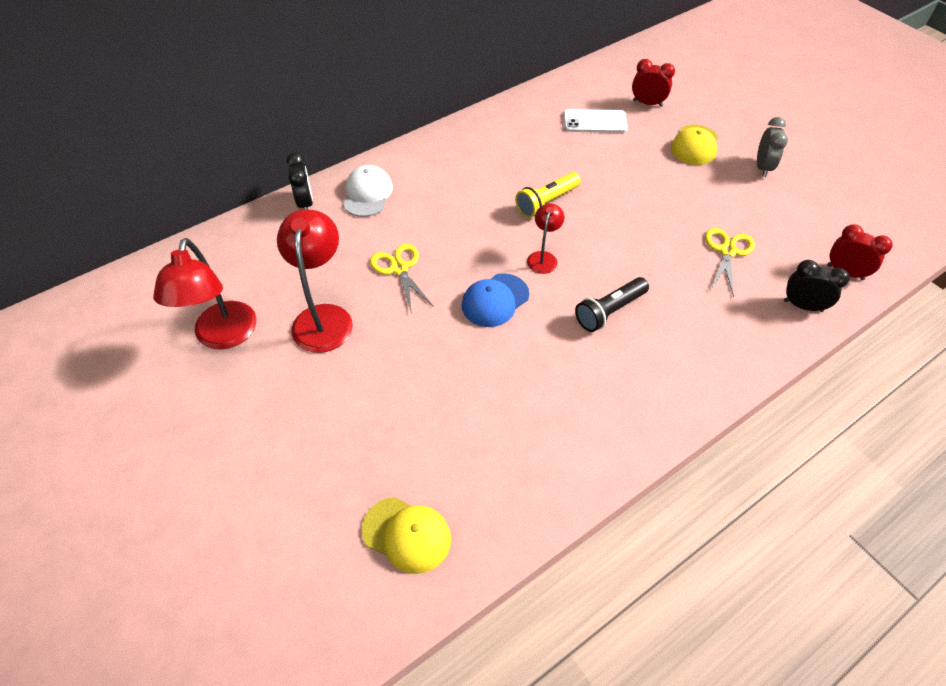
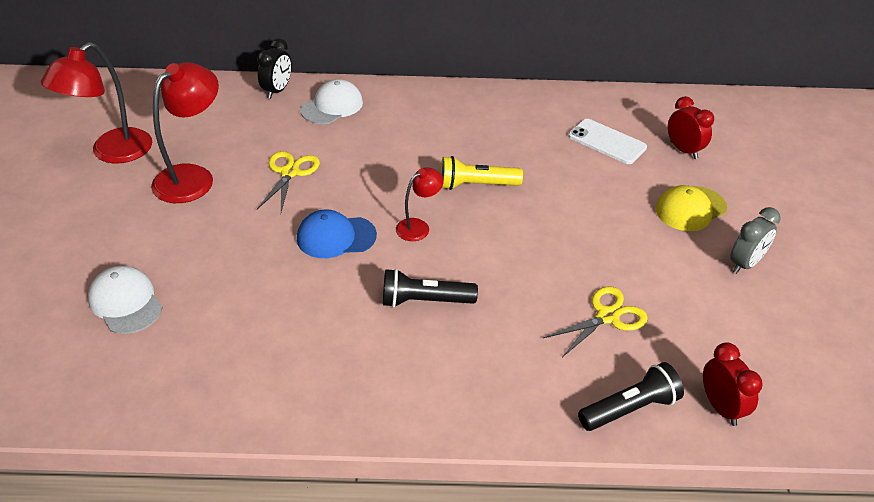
camera: 35 degrees right, 10 degrees down
yellow cap [362,497,451,574] -> none
black clock [784,260,850,312] -> black flashlight [578,362,684,431]
none -> white cap [88,266,163,334]

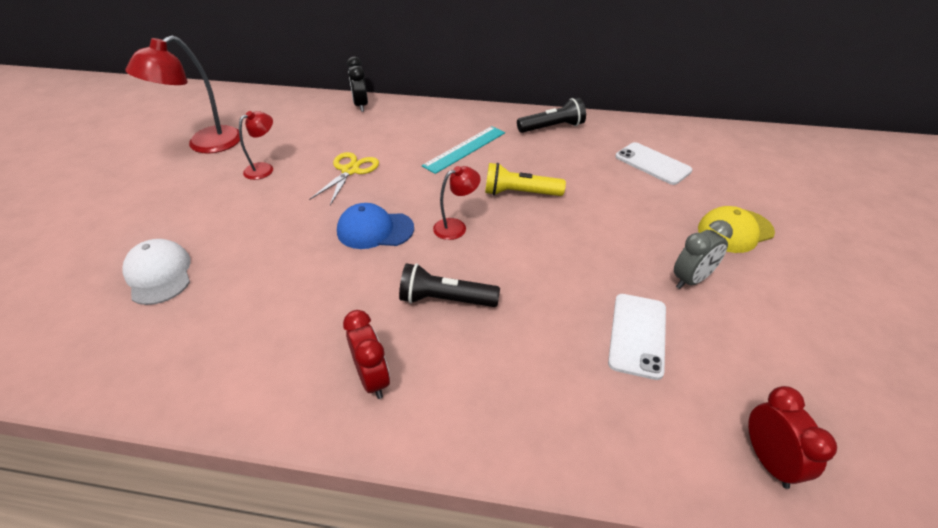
camera: 10 degrees right, 0 degrees up
red lamp [151,62,219,203] -> red lamp [239,111,273,180], size x0.54
black clock [257,38,291,99] -> black clock turned 135 degrees clockwise [347,57,368,112]
white cap [301,79,363,124] -> none
yellow scissors [543,286,648,357] -> white phone [608,294,666,380]
black flashlight [578,362,684,431] -> black flashlight moved to [517,98,586,133]
red clock [668,96,714,159] -> red clock moved to [343,310,390,399]
grey clock [730,207,781,274] -> grey clock moved to [674,220,733,289]
none -> turquoise ruler [422,126,505,174]

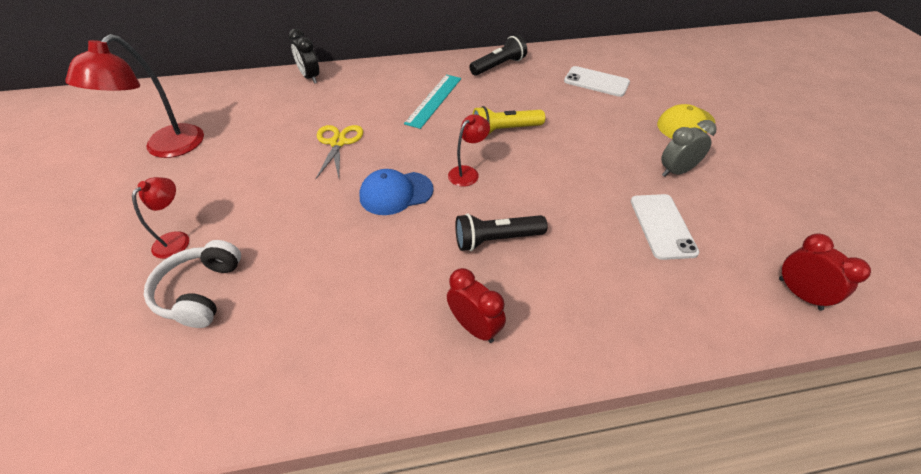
camera: 20 degrees left, 5 degrees up
white cap [122,239,191,305] -> white headphones [144,240,241,328]
red lamp [239,111,273,180] -> red lamp moved to [132,177,189,259]
grey clock [674,220,733,289] -> grey clock turned 150 degrees counterclockwise [661,120,717,177]

